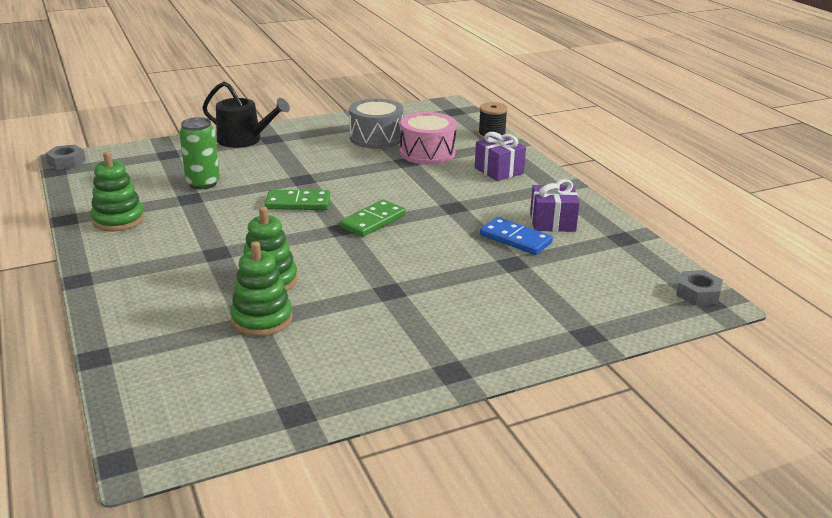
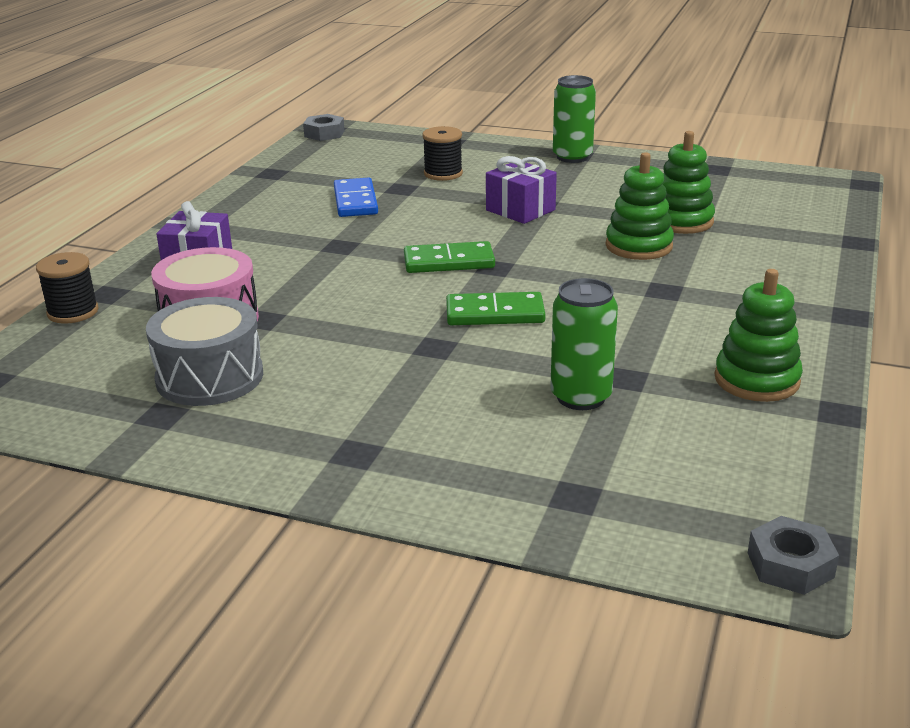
camera: 135 degrees left, 0 degrees up
black watering can [202,82,290,148] -> none
green domino [265,190,330,210] -> green domino turned 45 degrees counterclockwise [446,292,545,325]
purple gift [530,179,580,232] -> purple gift moved to [486,156,557,224]
none -> black spool [422,126,463,181]
none -> green can [553,75,596,163]

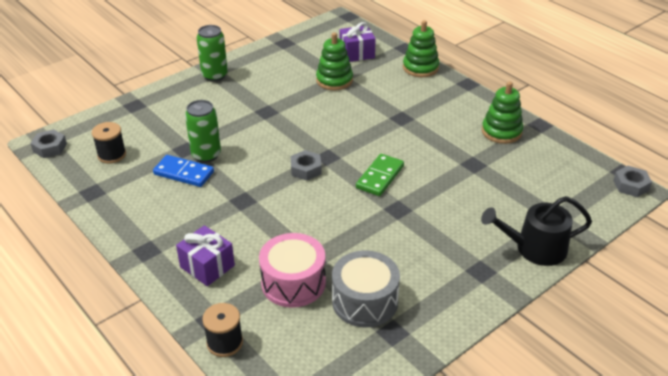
camera: 60 degrees left, 10 degrees up
green domino [404,241,495,273] -> grey nut [291,150,322,180]
black spool [422,126,463,181] -> black spool moved to [92,122,126,164]
purple gift [486,156,557,224] -> purple gift moved to [339,22,376,62]
green can [550,278,618,410] -> green can moved to [185,100,221,163]
green stacking toy [606,152,674,260] -> green stacking toy moved to [403,20,439,77]
none -> black watering can [481,196,592,266]

